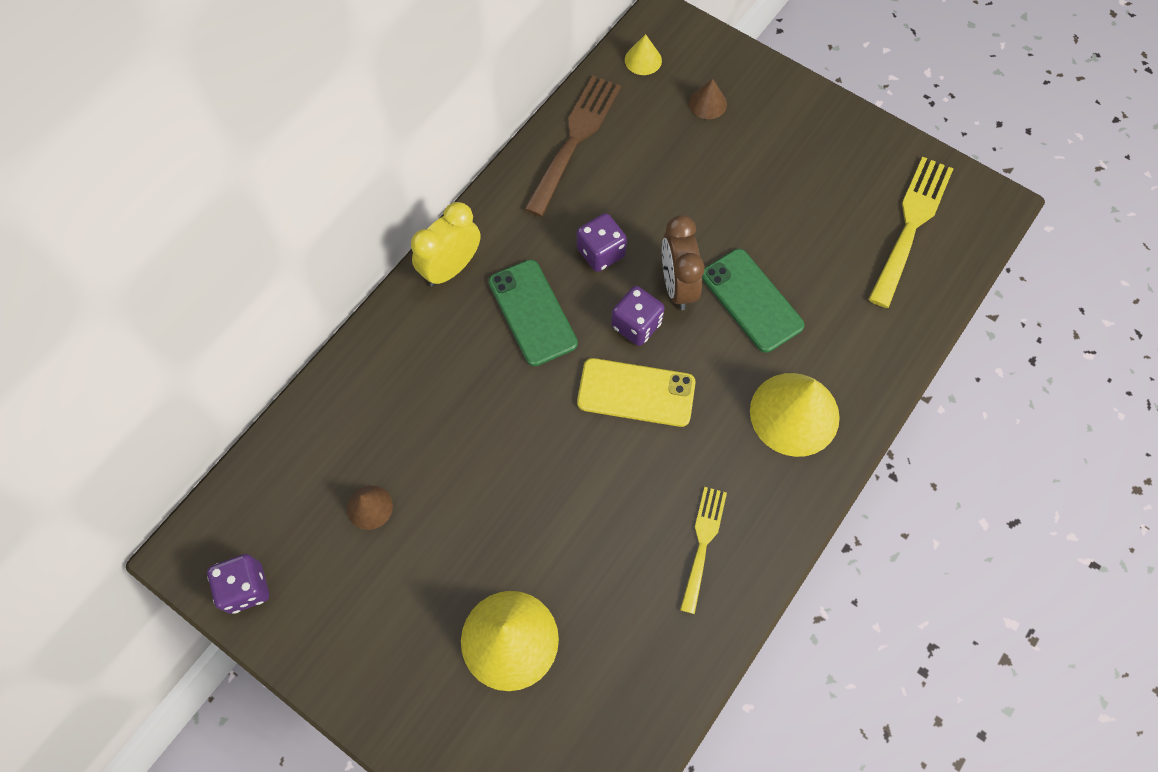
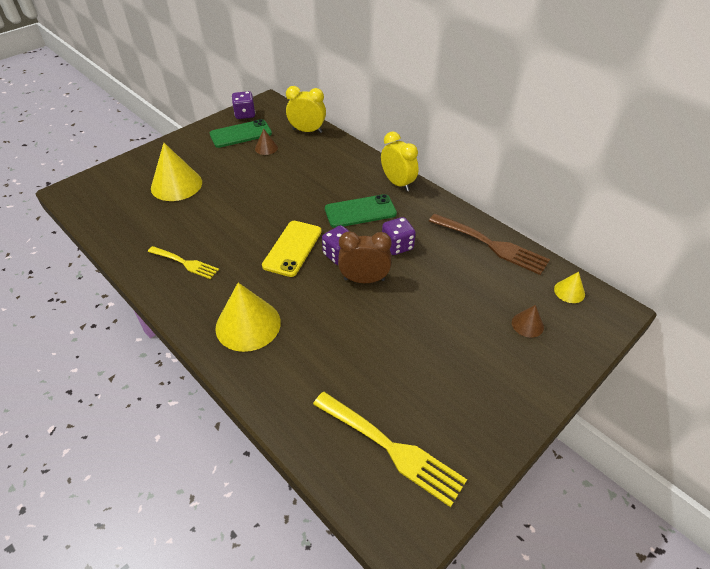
camera: 100 degrees right, 20 degrees down
green phone [702,249,805,353] -> green phone moved to [210,119,272,148]
none -> yellow clock [286,86,326,133]

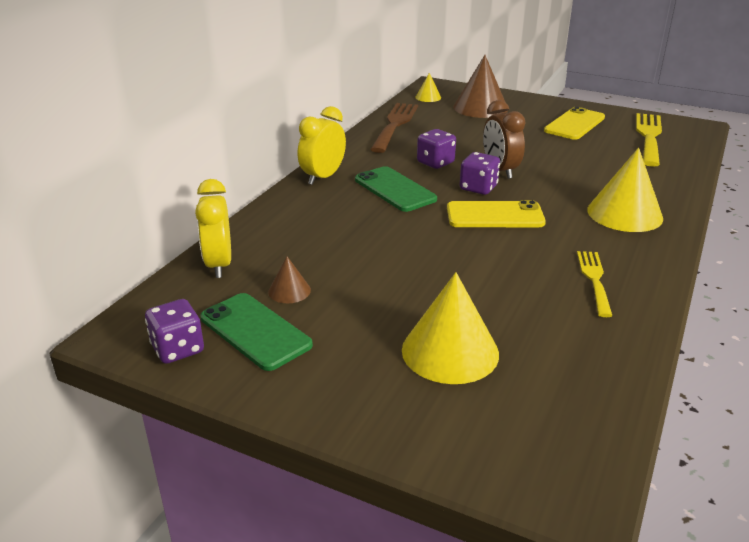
camera: 110 degrees left, 15 degrees down
brown cone [512,305,544,338] -> brown cone [453,55,508,118], size x2.04
none -> yellow phone [544,107,605,140]

